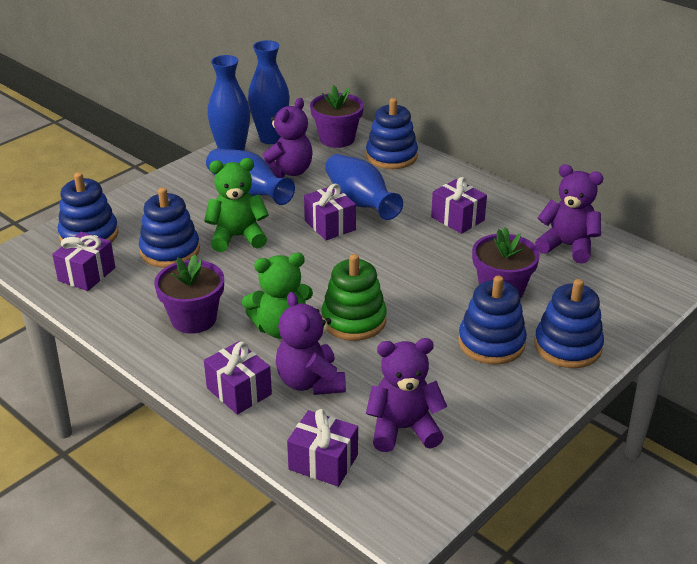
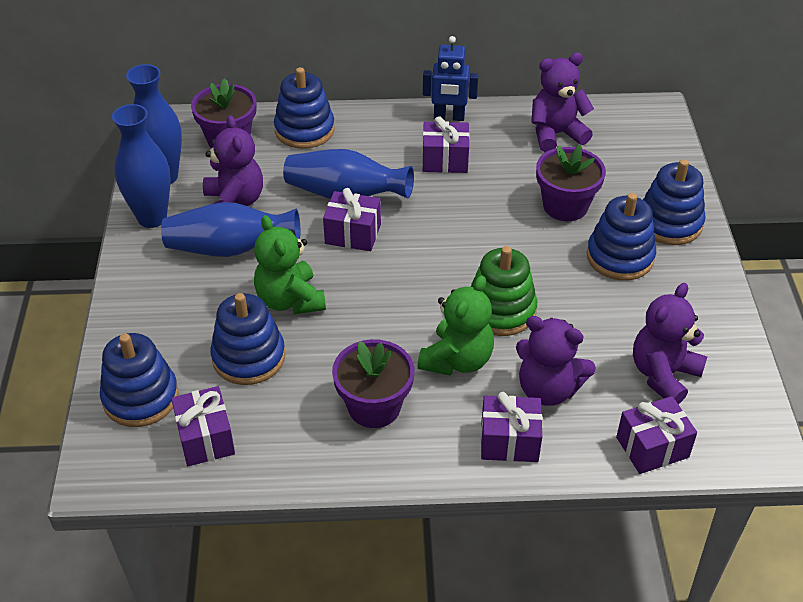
camera: 45 degrees left, 10 degrees up
green teddy bear [204,158,269,252] -> green teddy bear turned 60 degrees counterclockwise [254,215,326,314]
none -> blue robot [423,36,478,121]

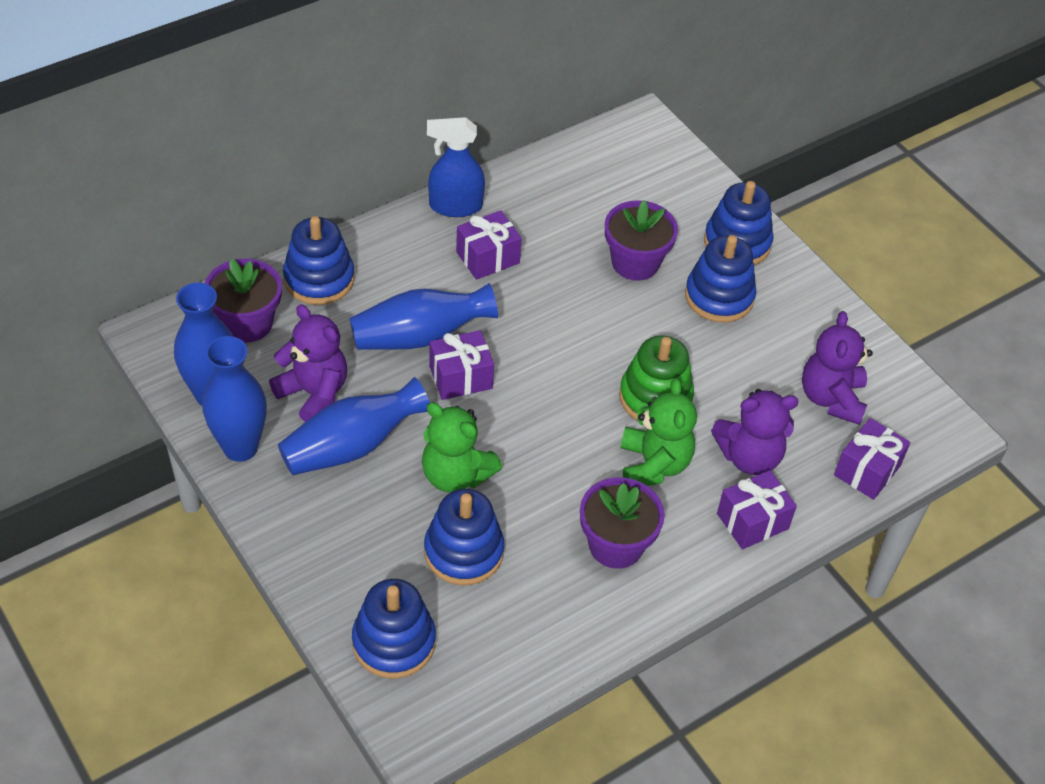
camera: 35 degrees left, 5 degrees up
purple gift [171,386,235,466] -> none
blue robot [423,36,478,121] -> blue spray bottle [427,117,485,217]
purple teddy bear [531,53,594,152] -> none

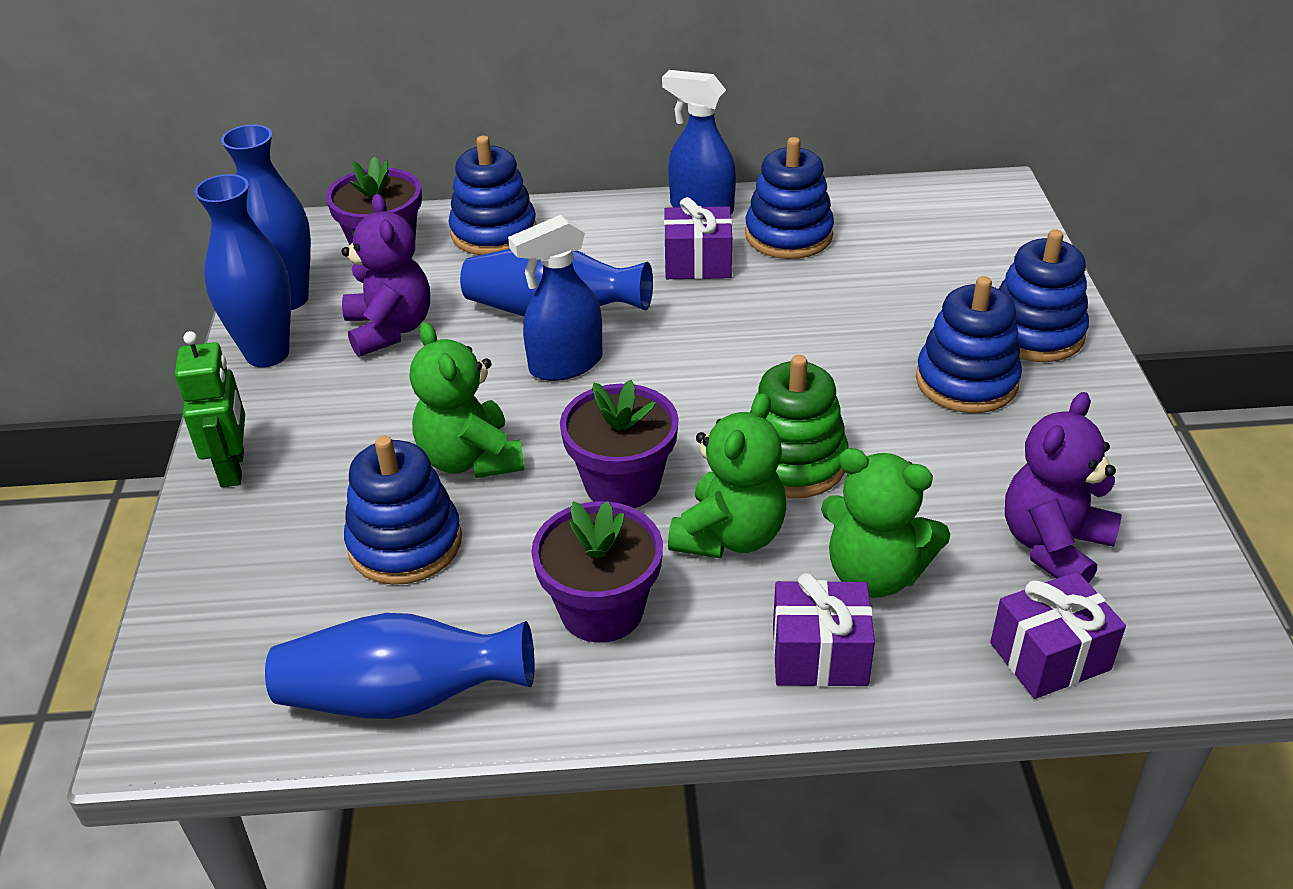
camera: 35 degrees right, 10 degrees down
blue vase [278,377,430,475] -> blue vase moved to [265,613,535,719]
blue stacking toy [352,579,436,679] -> blue stacking toy moved to [745,137,834,259]
purple gift [429,330,494,400] -> blue spray bottle [508,215,602,381]
purple flower pot [605,200,678,281] -> purple flower pot moved to [560,380,679,508]
purple teddy bear [711,389,799,475] -> green teddy bear [821,448,950,598]
none -> green robot [175,331,245,487]

